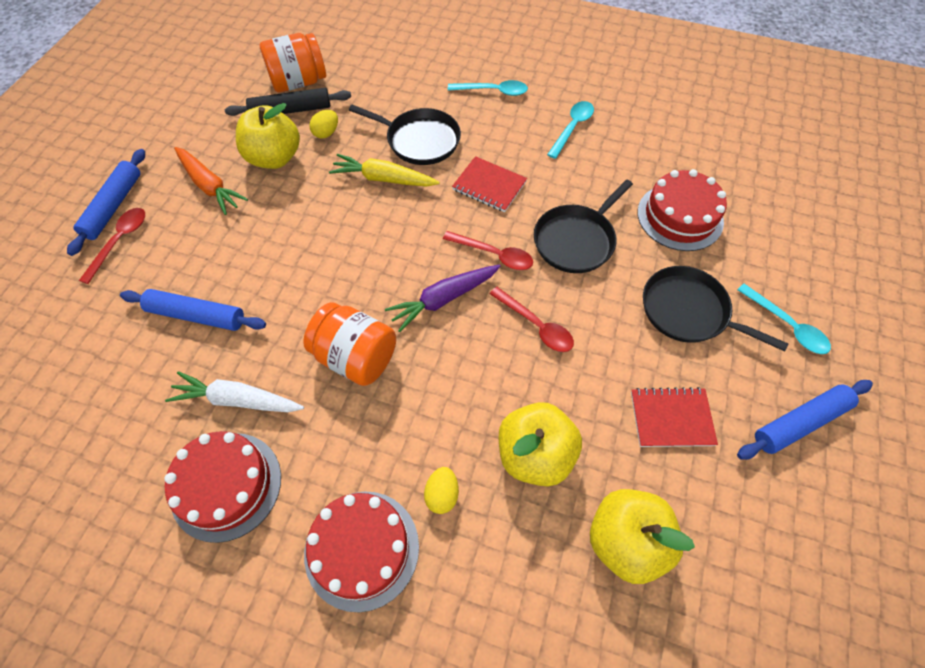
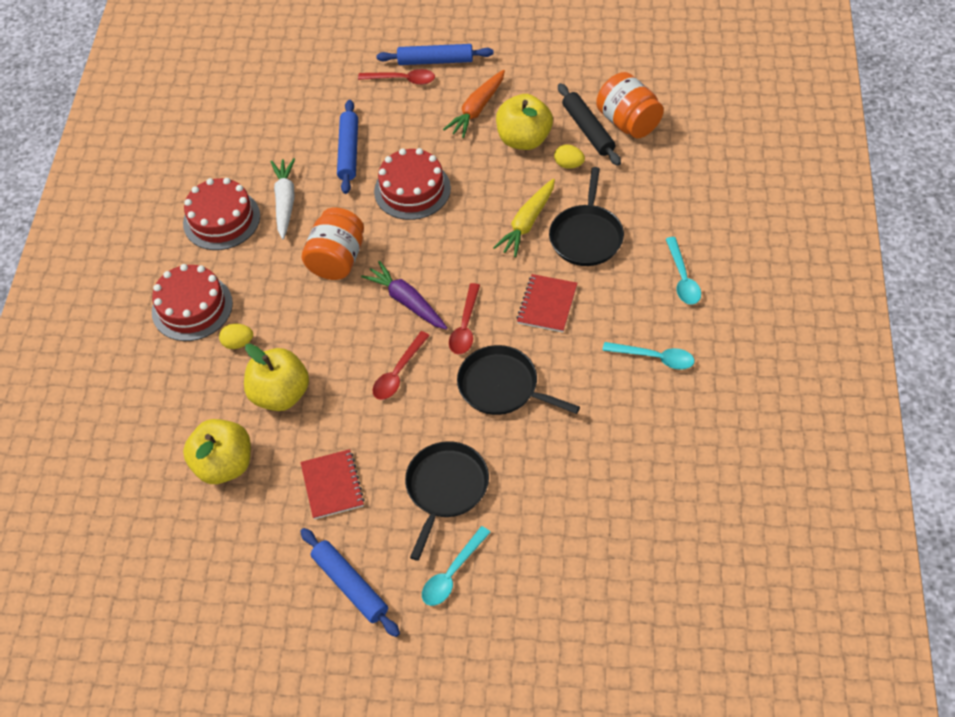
camera: 80 degrees right, 5 degrees down
yellow carrot [329,154,440,187] -> yellow carrot turned 150 degrees counterclockwise [493,179,555,257]
red cake [638,169,727,251] -> red cake moved to [374,148,451,220]

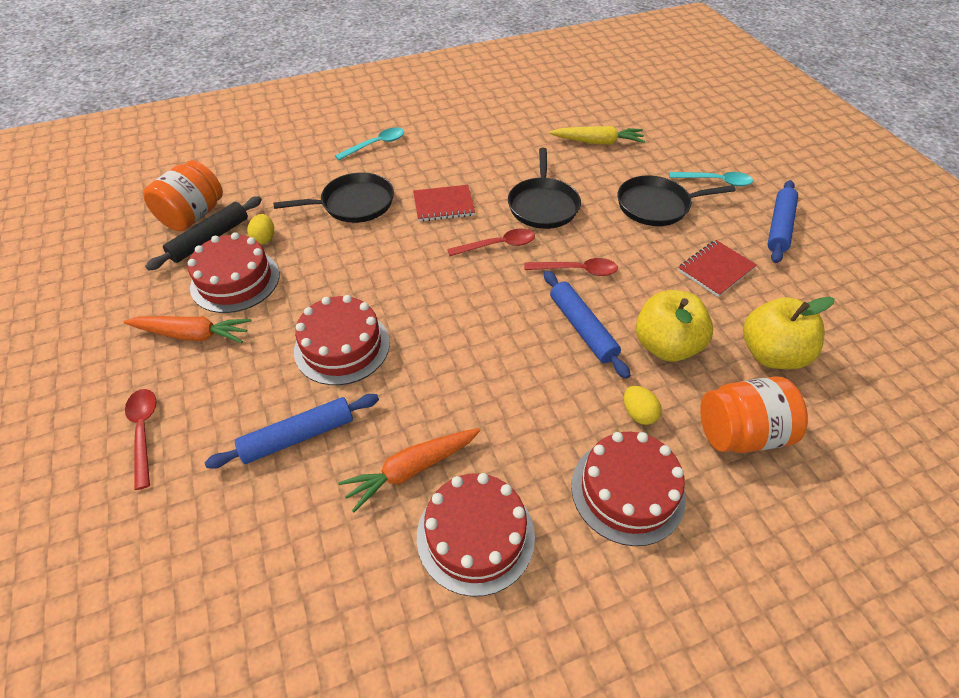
camera: 120 degrees left, 5 degrees down
white carrot [271,158,295,239] -> orange carrot [338,428,481,513]
orange jar [302,207,364,280] -> orange jar moved to [700,376,808,453]
purple carrot [361,261,447,330] -> none
blue rolling pin [377,44,494,65] -> blue rolling pin moved to [544,271,631,379]
yellow carrot [493,179,555,257] -> yellow carrot moved to [549,126,645,145]
yellow apple [496,94,553,150] -> red cake [188,232,280,313]
turquoise spoon [602,342,694,370] -> none

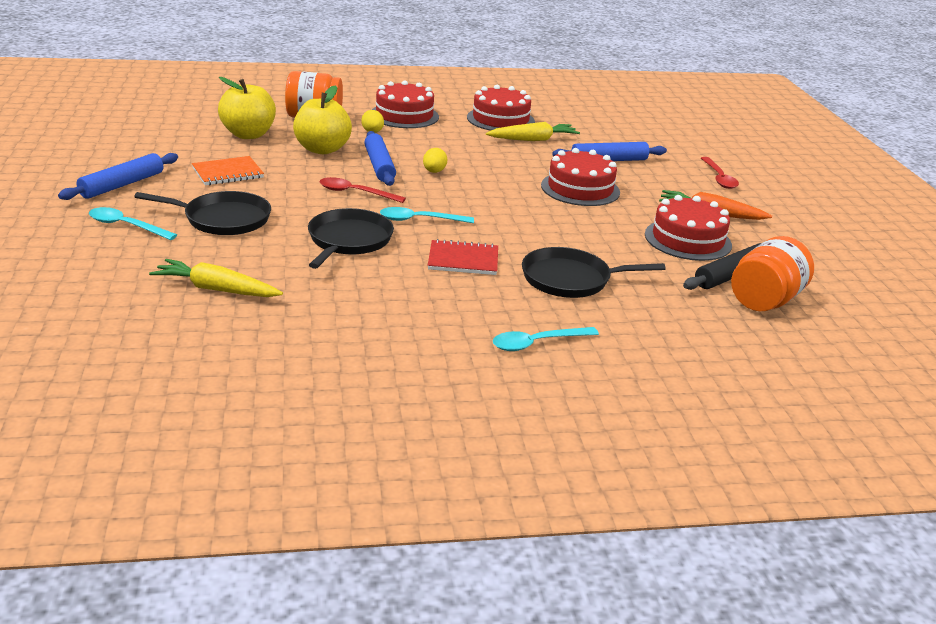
camera: 170 degrees left, 20 degrees down
yellow egg [247,214,274,244] -> yellow egg moved to [423,148,447,173]
orange carrot [338,428,481,513] -> yellow carrot [486,122,580,141]
red spoon [447,228,535,256] -> turquoise spoon [380,207,474,223]
red notebook [678,240,757,297] -> orange notebook [192,156,264,185]

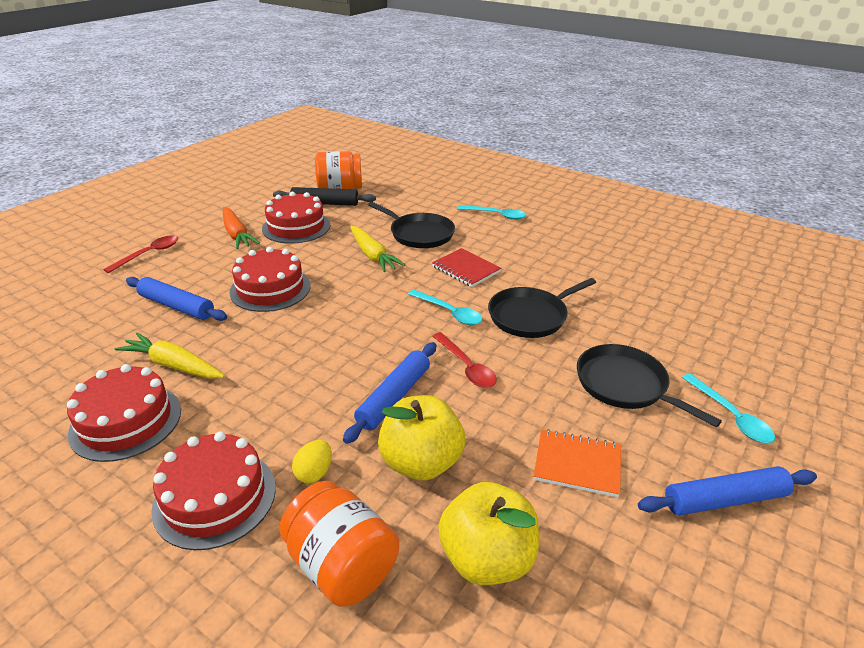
camera: 135 degrees left, 5 degrees up
yellow carrot [149,259,283,297] -> yellow carrot moved to [350,226,405,272]
yellow egg [423,148,447,173] -> none

